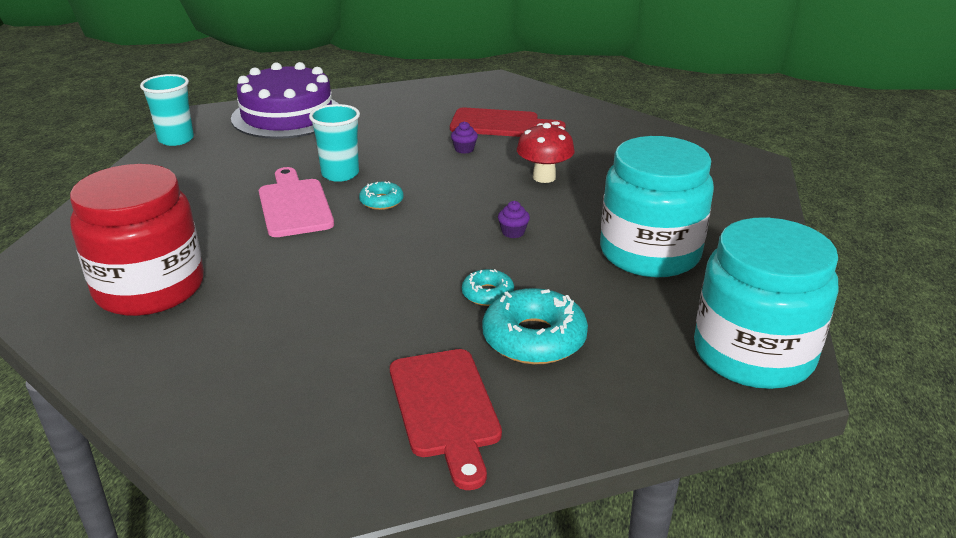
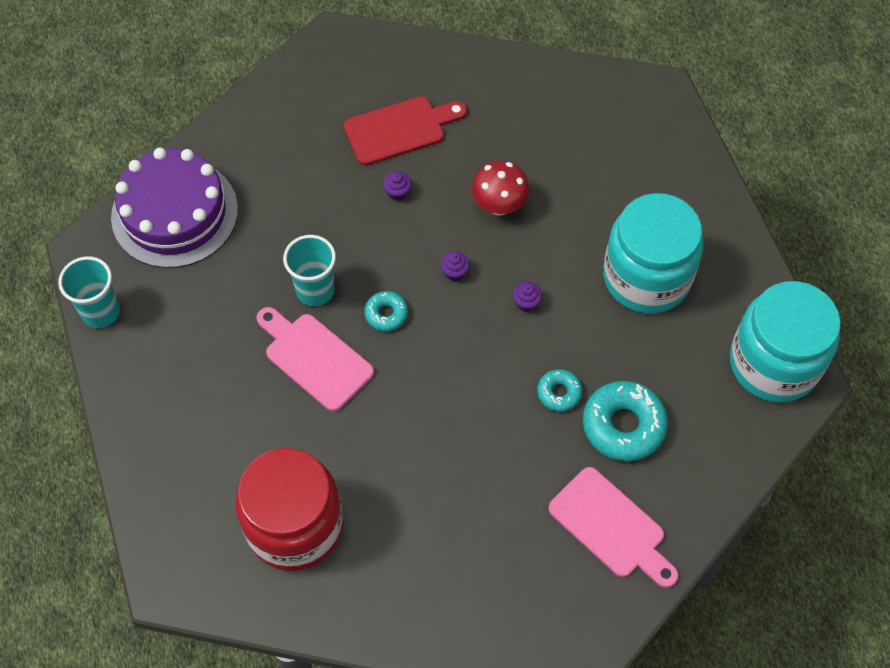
camera: 30 degrees left, 30 degrees up
red cutting board [390,349,502,490] -> pink cutting board [549,467,679,588]
none -> purple cupcake [441,251,470,281]

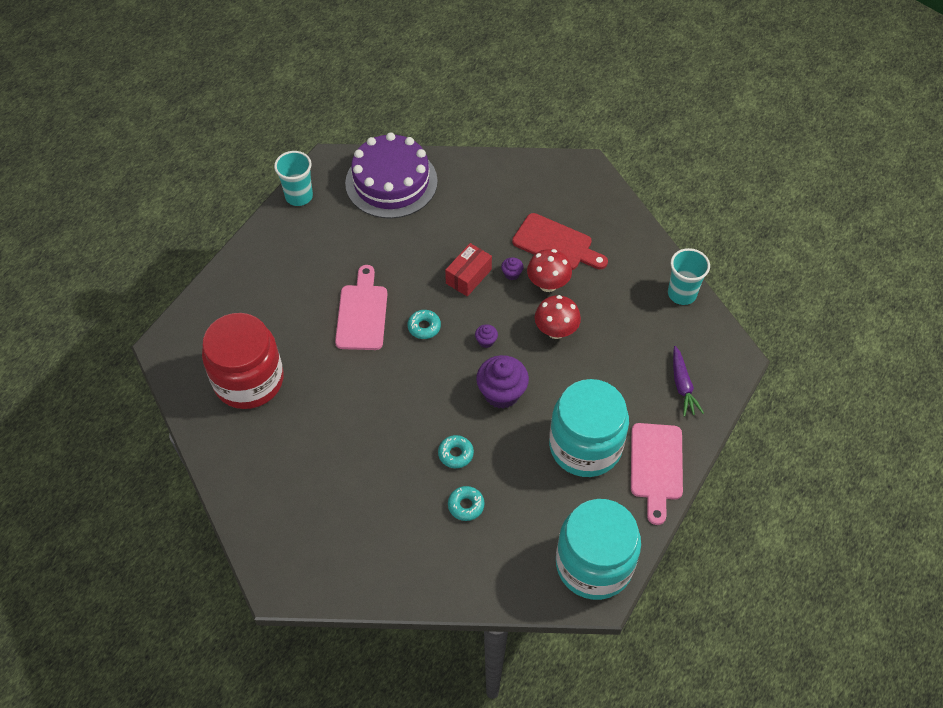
camera: 50 degrees right, 5 degrees down
turquoise cup [283,235,336,306] -> turquoise cup moved to [668,248,710,305]
purple cupcake [513,282,542,312] -> purple cupcake [476,355,529,409], size x2.19
pink cutting board [549,467,679,588] -> pink cutting board moved to [631,423,683,525]
turquoise donut [583,381,668,461] -> turquoise donut [448,486,484,521], size x0.54
none -> red box [445,243,492,297]
none -> red mushroom [527,249,572,292]
none -> purple carrot [673,346,704,417]

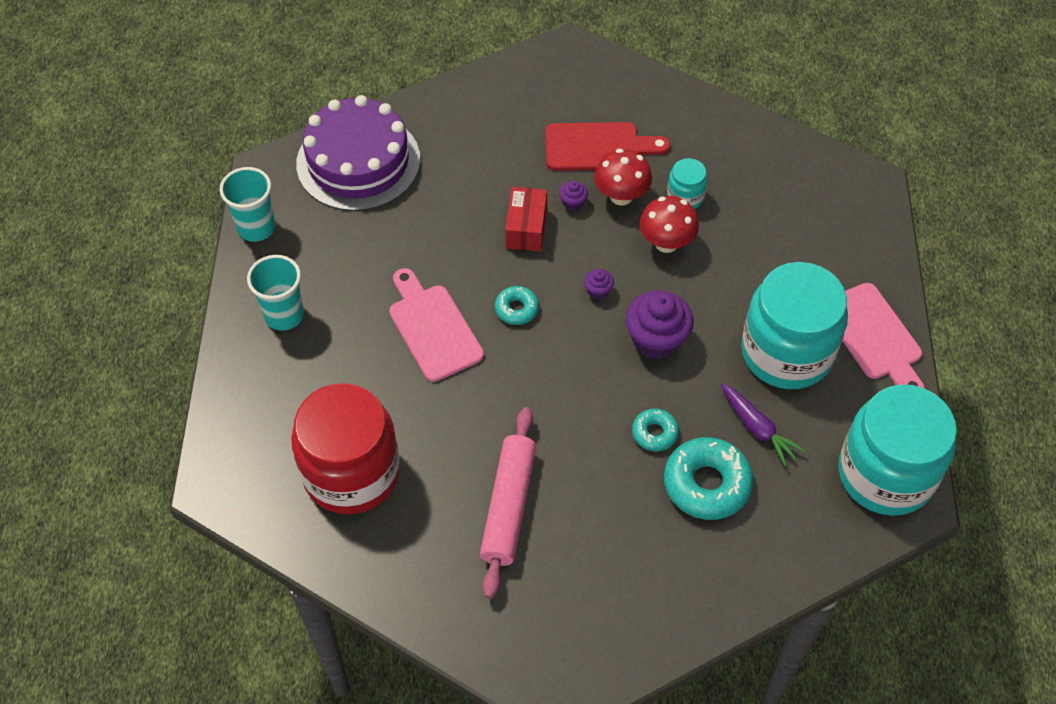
camera: 30 degrees left, 0 degrees up
turquoise donut [448,486,484,521] -> turquoise donut [664,437,753,520], size x1.85
turquoise cup [668,248,710,305] -> turquoise cup moved to [247,255,304,331]
purple carrot [673,346,704,417] -> purple carrot moved to [720,383,806,467]
none -> pink rolling pin [480,407,536,599]
none -> turquoise jar [667,158,708,209]

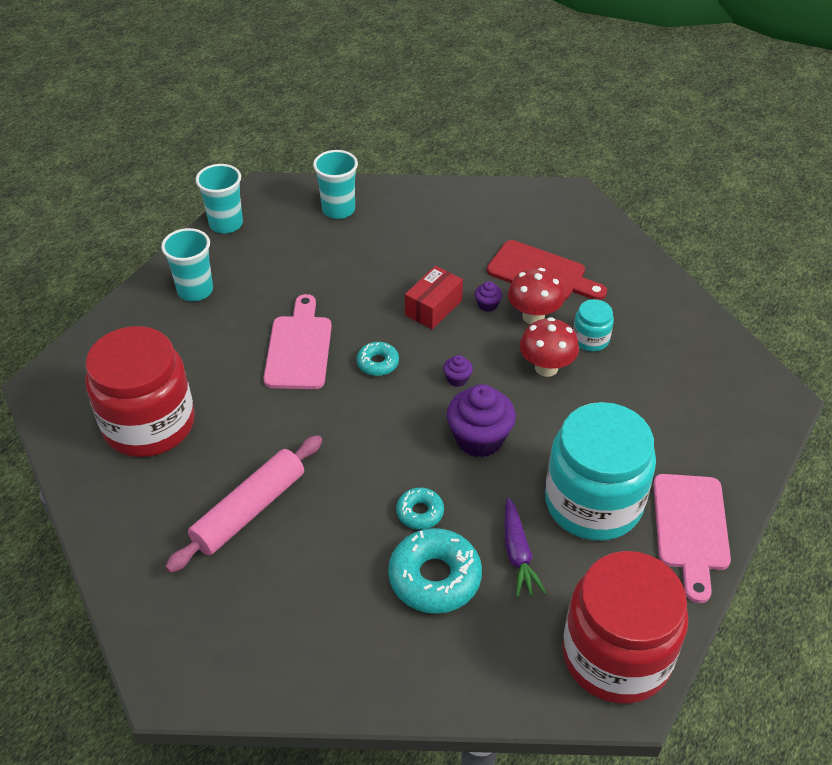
camera: 30 degrees right, 10 degrees down
purple cake [296,95,420,211] -> turquoise cup [313,150,358,219]
turquoise jar [838,384,957,516] -> red jar [562,551,688,704]

